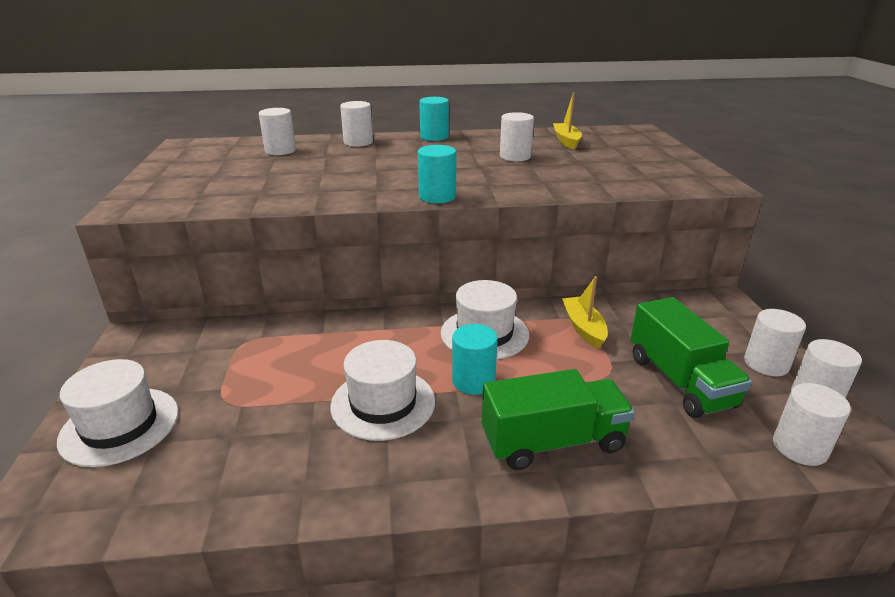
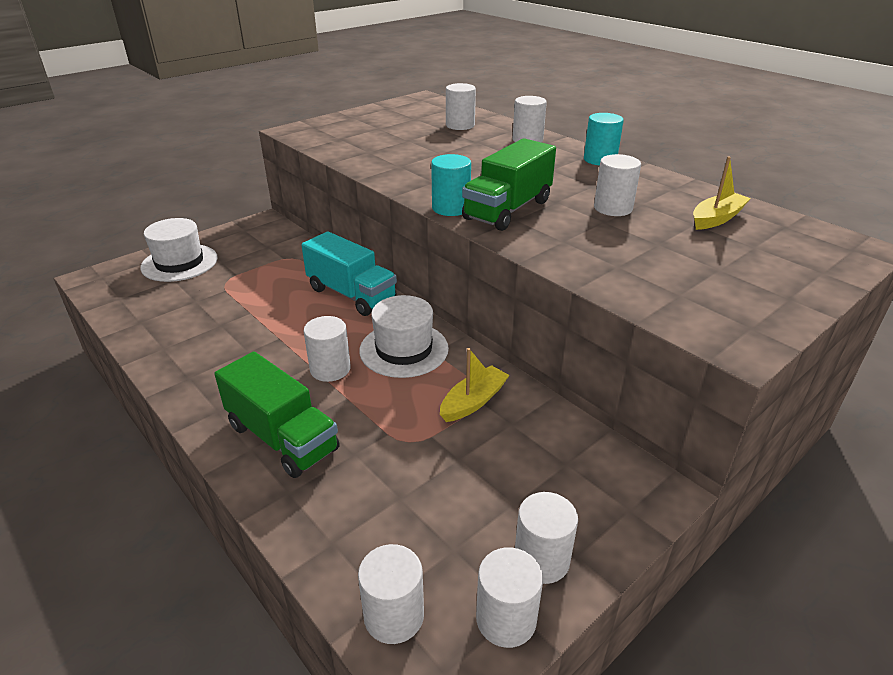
camera: 55 degrees right, 5 degrees up
white hat [330,340,435,441] -> none
turquoise cylinder [452,324,498,395] -> white cylinder [303,316,351,382]
green truck [631,297,752,418] -> green truck moved to [462,138,556,231]
none -> turquoise truck [301,231,397,316]

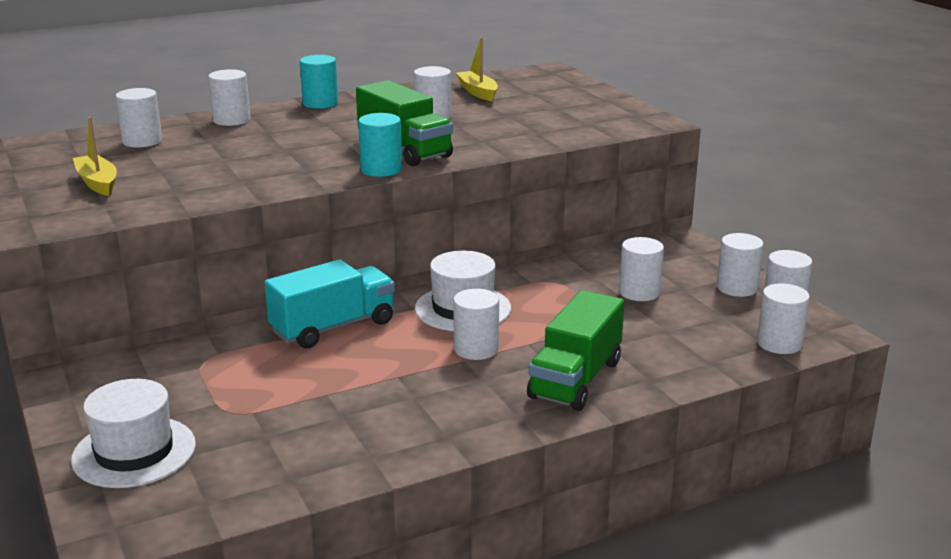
camera: 75 degrees left, 10 degrees down
green truck [214,352,340,478] -> green truck turned 150 degrees clockwise [527,290,625,411]
yellow boat [440,348,510,422] -> yellow boat moved to [73,117,117,196]
none -> white cylinder [619,237,664,301]

